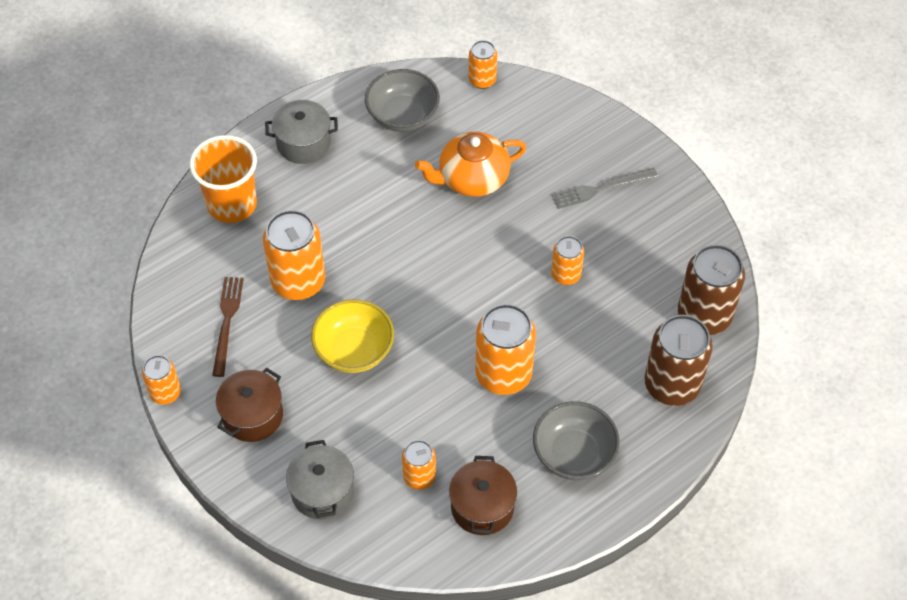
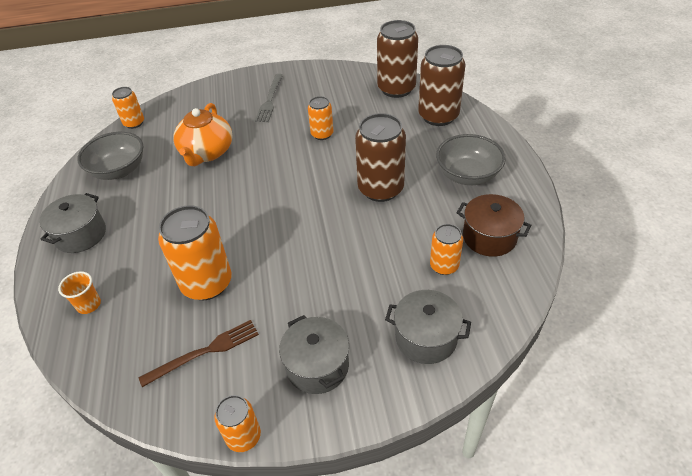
camera: 60 degrees left, 10 degrees down
orange cup [189,135,257,223] -> orange cup [58,271,101,314], size x0.48
brown fork [212,277,244,377] -> brown fork turned 120 degrees clockwise [139,320,259,387]
brown pot [216,368,283,442] -> grey pot [279,315,349,394]
yellow bowl [311,299,394,373] -> none
orange can [475,304,536,395] -> brown can [355,113,406,202]

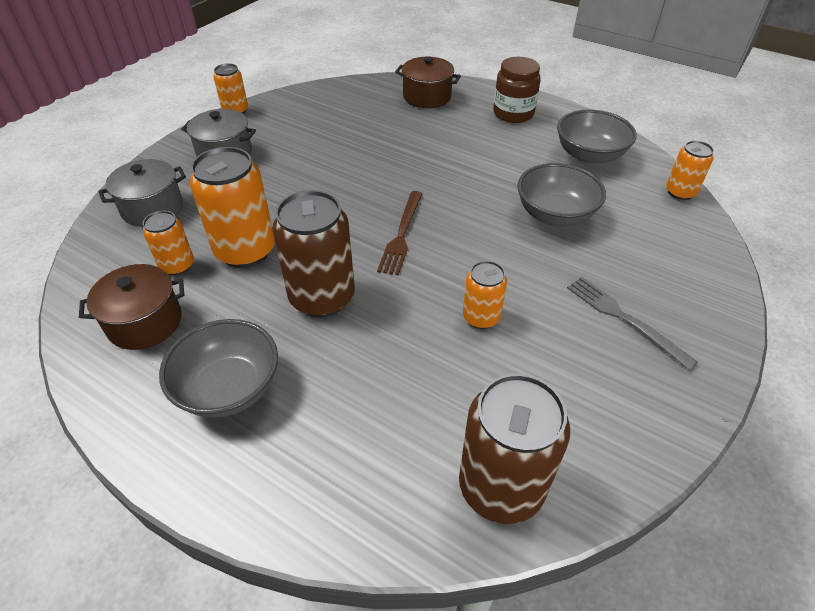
camera: 130 degrees right, 0 degrees up
grey pot [39,193,106,253] -> brown jar [493,57,541,123]
orange cup [58,271,101,314] -> brown pot [395,57,461,108]
brown fork [139,320,259,387] -> brown fork moved to [377,191,422,275]
orange can [158,205,232,300] -> orange can moved to [190,147,275,268]
orange teapot [173,103,233,166] -> grey bowl [517,163,606,226]
brown can [418,45,465,126] -> none

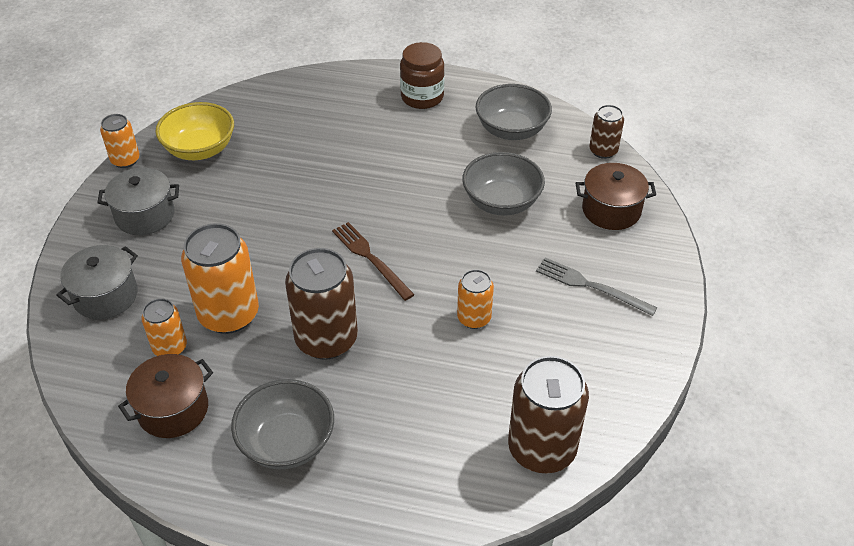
camera: 20 degrees left, 0 degrees up
brown fork [377,191,422,275] -> brown fork turned 150 degrees clockwise [332,222,415,301]
brown pot [395,57,461,108] -> brown pot moved to [576,163,656,230]
orange can [666,141,714,200] -> brown can [589,105,624,159]
none -> yellow bowl [155,102,234,160]

